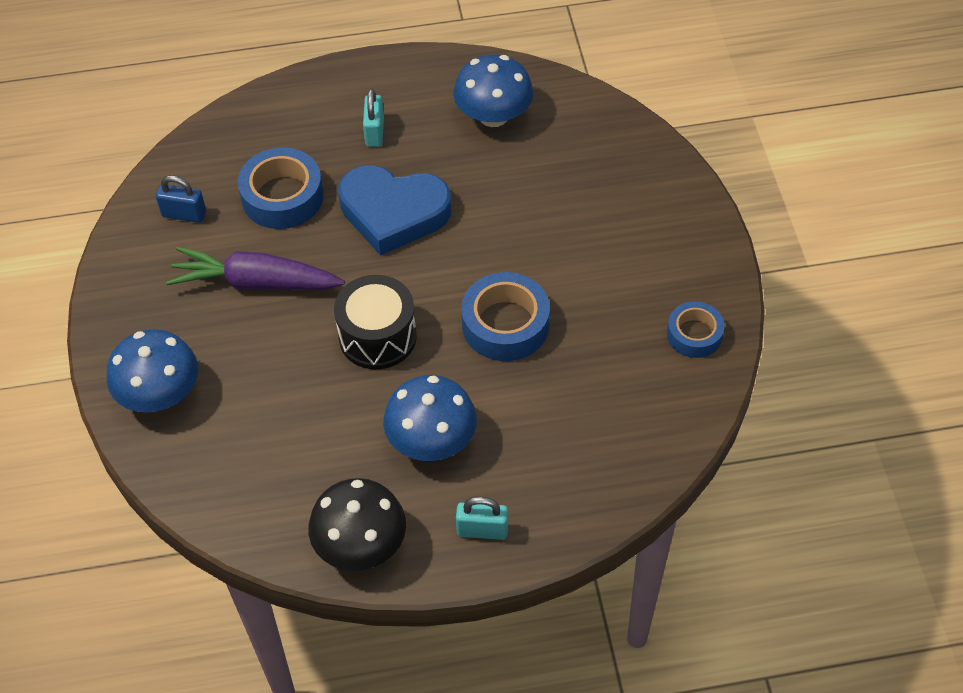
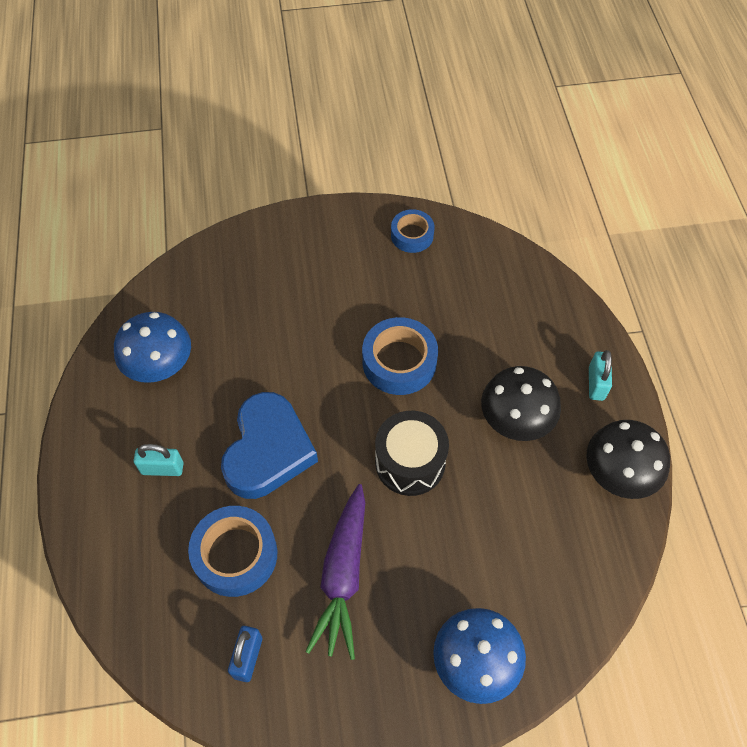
camera: 90 degrees left, 5 degrees up
blue mushroom [383,375,477,461] -> black mushroom [481,366,561,441]

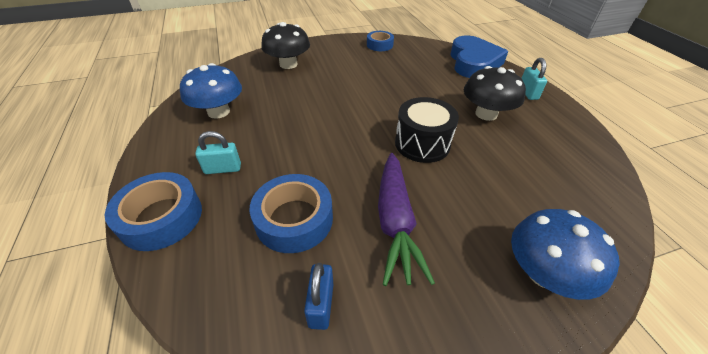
camera: 10 degrees left, 15 degrees down
blue heart [221,392,318,499] -> blue heart moved to [450,35,508,78]
blue tape [362,317,438,395] -> blue tape moved to [105,172,202,251]
black mushroom [586,420,670,499] -> black mushroom moved to [261,22,310,69]

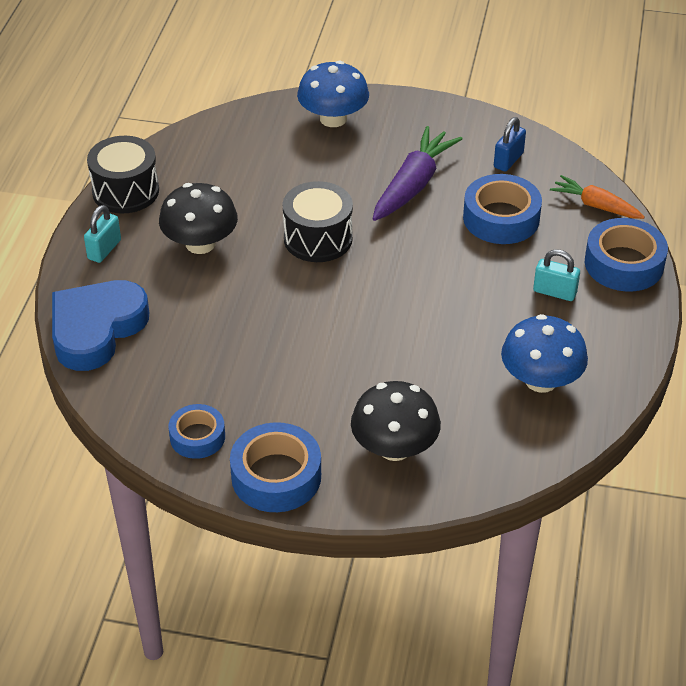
camera: 150 degrees left, 0 degrees up
none -> black drum [87,136,159,213]
none -> blue tape [230,422,321,512]
none -> orange carrot [550,175,645,219]

